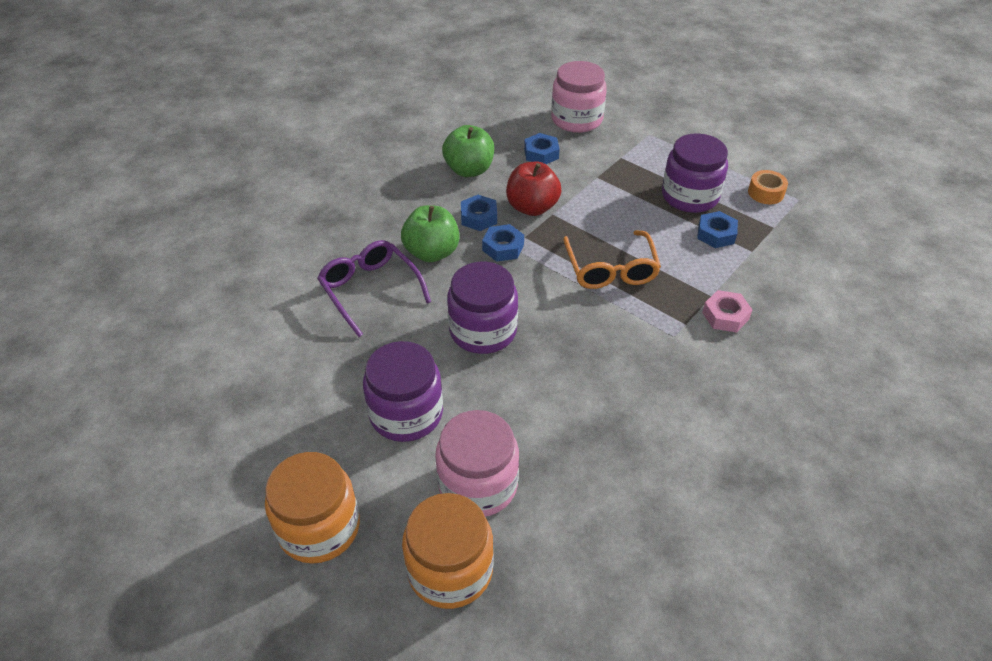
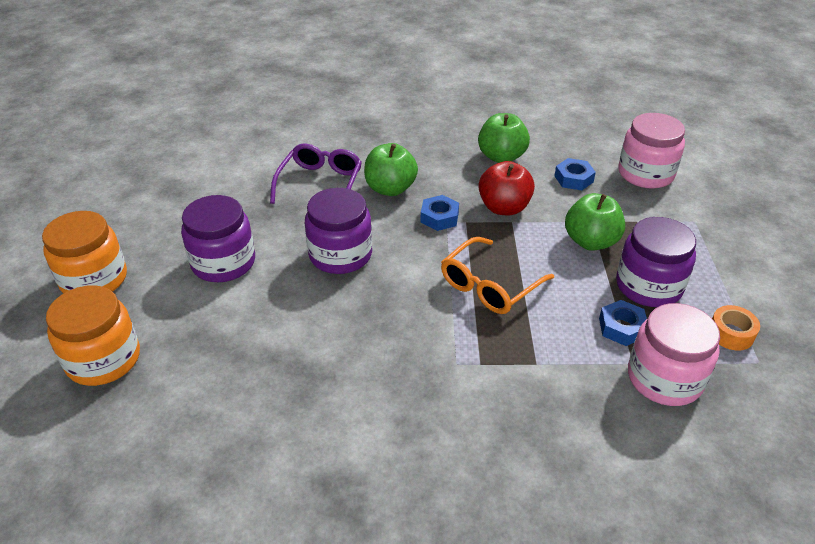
camera: 50 degrees right, 5 degrees down
pink jar [435,410,519,517] -> pink jar moved to [628,303,720,406]
blue nut [461,195,497,231] -> none
pink nut [702,290,752,332] -> none
none -> green apple [565,193,625,251]

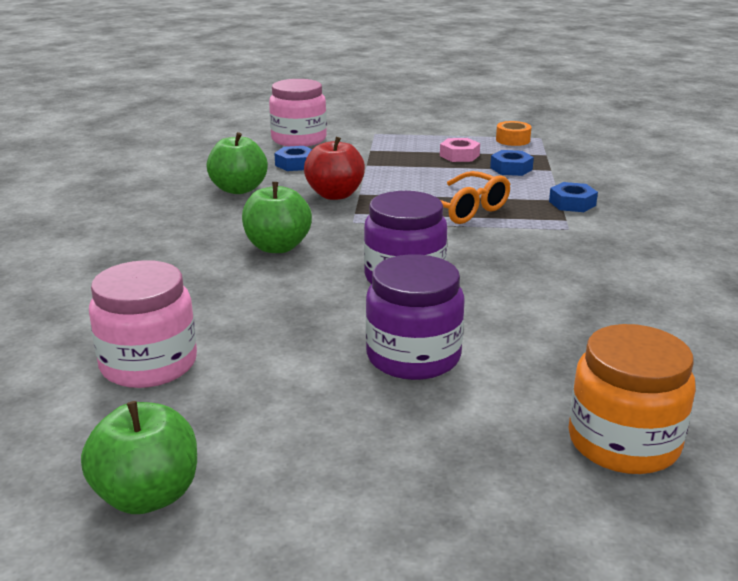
camera: 85 degrees left, 15 degrees down
orange jar [42,211,127,294] -> none
purple glasses [270,144,362,204] -> none
blue nut [421,195,459,231] -> blue nut moved to [549,182,598,212]
green apple [565,193,625,251] -> green apple moved to [81,401,197,514]
purple jar [616,217,696,307] -> pink nut [440,138,480,162]
pink jar [628,303,720,406] -> pink jar moved to [89,260,197,388]

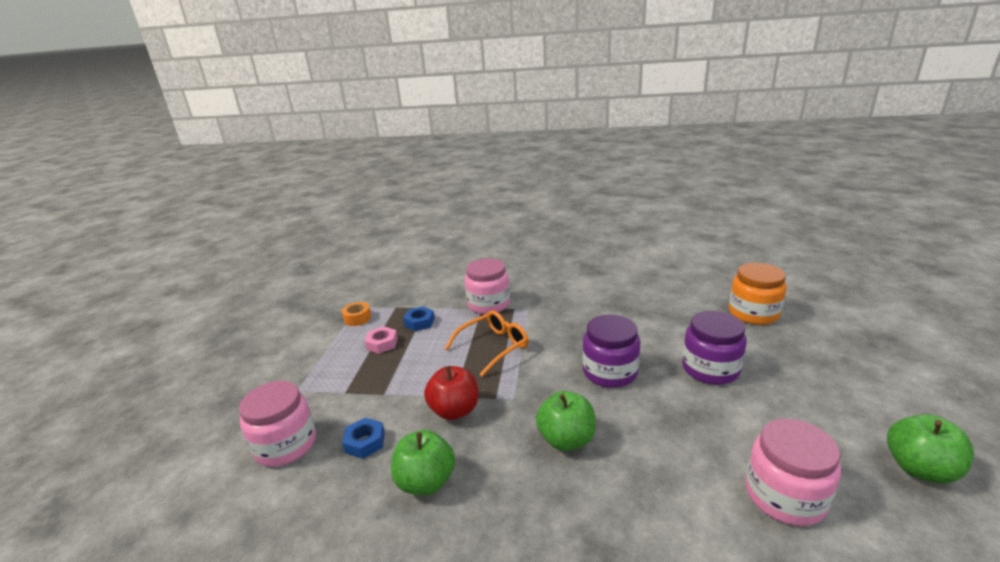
camera: 85 degrees left, 0 degrees up
blue nut [549,182,598,212] -> pink jar [465,258,510,314]

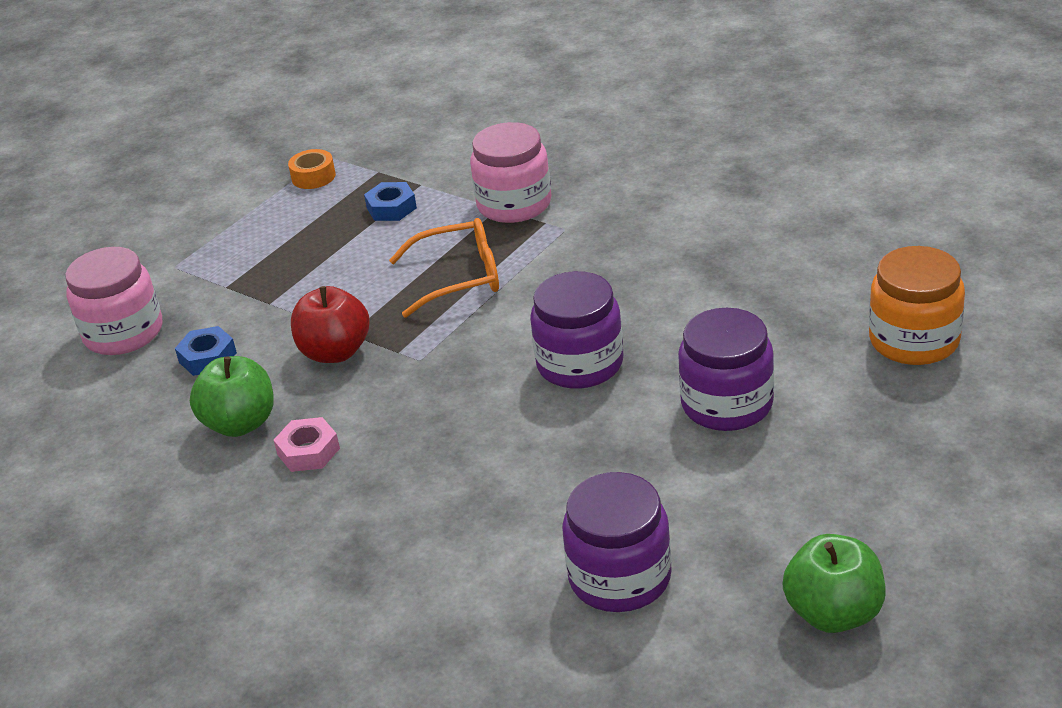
camera: 30 degrees right, 10 degrees up
pink nut [365,326,398,354] -> pink nut moved to [274,417,340,472]
green apple [536,391,596,451] -> none
pink jar [746,419,841,526] -> purple jar [562,472,672,612]

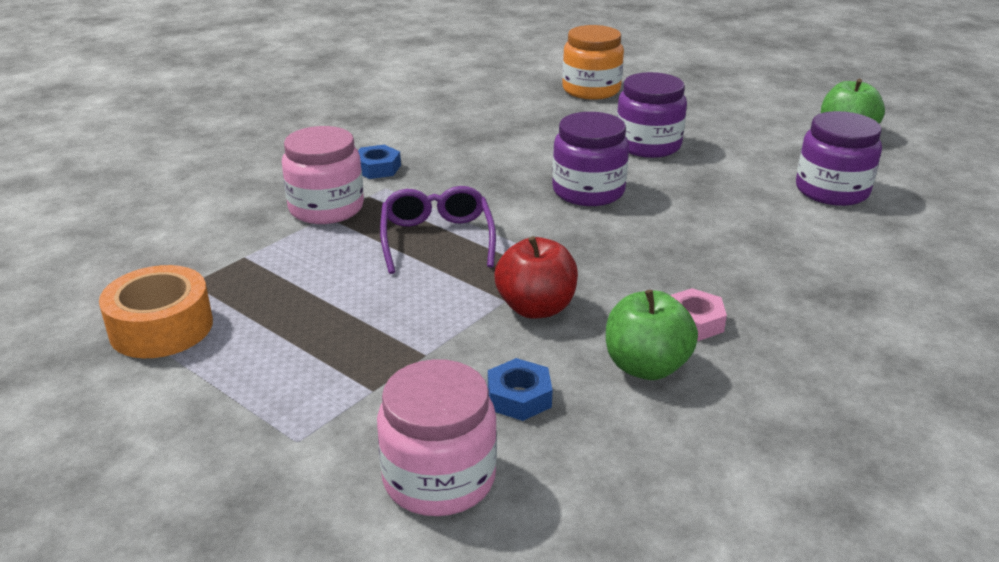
camera: 90 degrees left, 5 degrees down
orange tape [288,149,336,189] -> orange tape [99,265,213,358], size x1.76
blue nut [364,182,417,221] -> blue nut moved to [358,145,401,179]
orange glasses [389,218,499,318] -> purple glasses [380,186,496,274]

